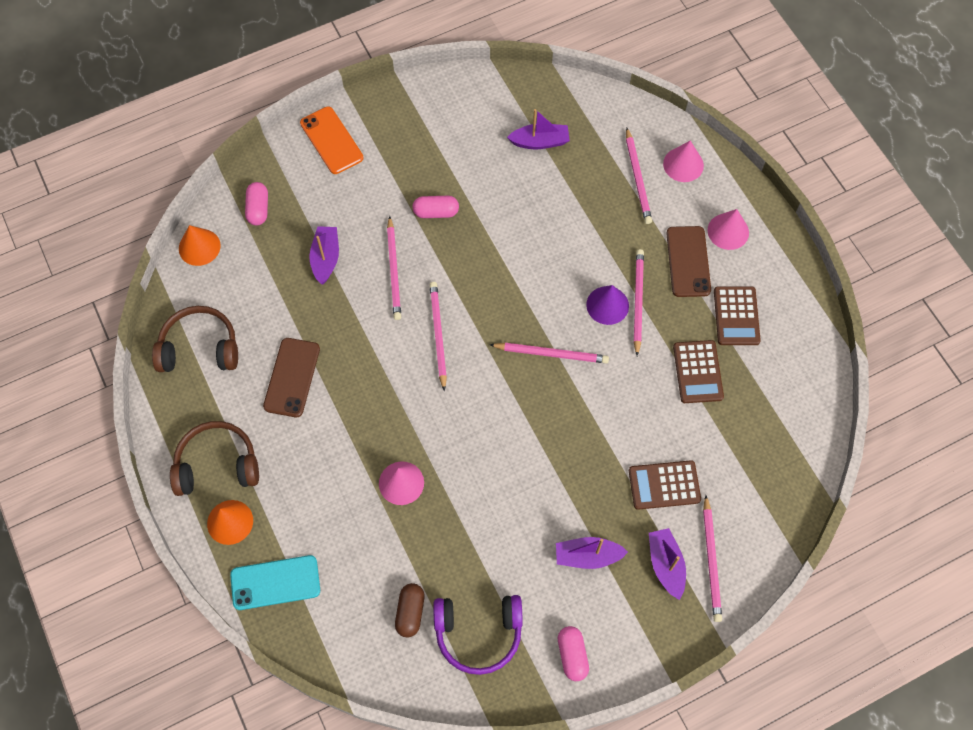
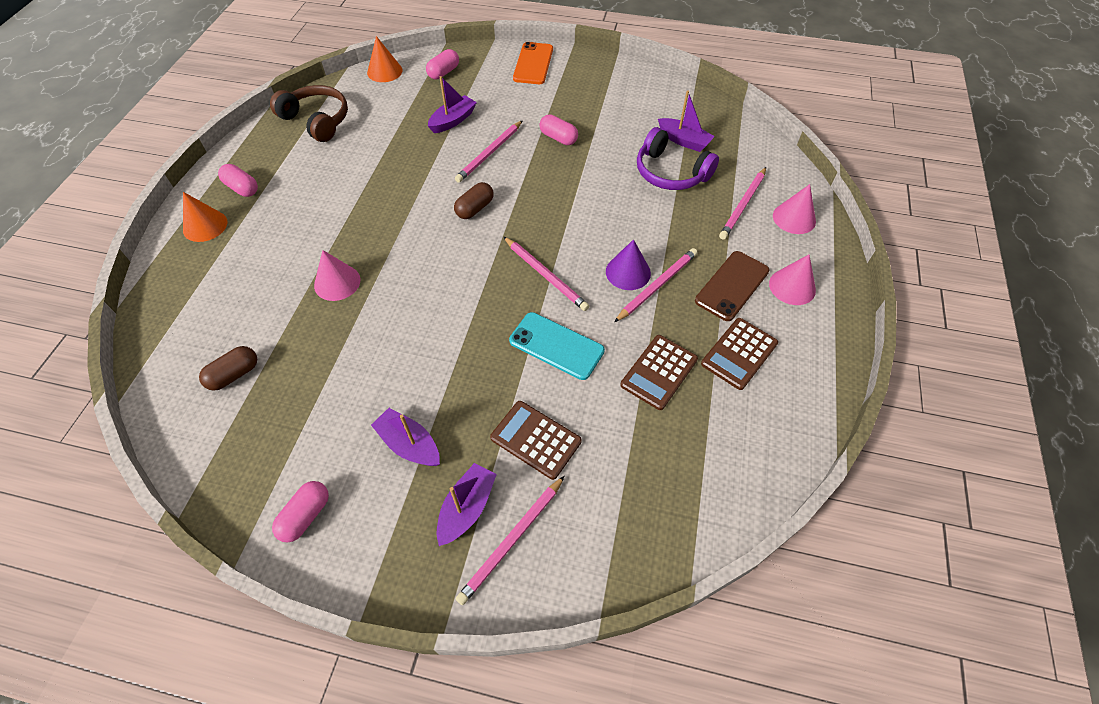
camera: 40 degrees right, 10 degrees down
brown headphones [170,421,259,496] -> pink capsule [218,164,258,197]
turquoise phone [230,555,320,610] -> turquoise phone moved to [509,312,605,380]
brown phone [263,338,320,417] -> none
pink pencil [429,282,447,391] -> brown capsule [454,182,494,219]
purple headphones [433,595,523,675] -> purple headphones moved to [637,127,719,190]

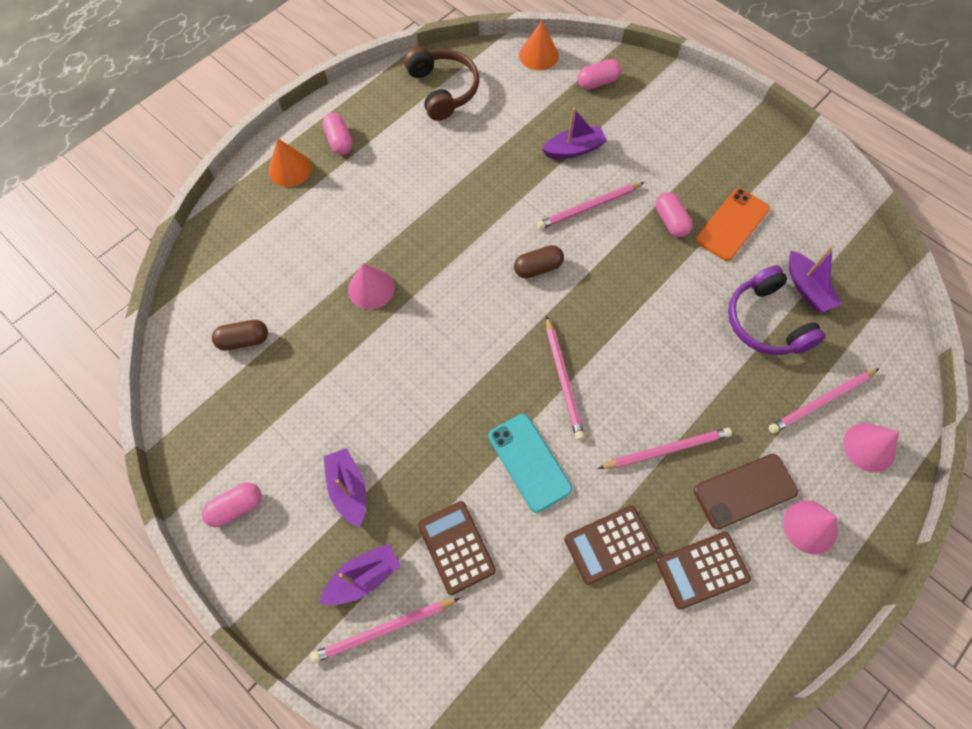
camera: 30 degrees right, 10 degrees up
orange phone [513,42,553,84] -> orange phone moved to [696,188,770,261]
purple cone [606,239,651,290] -> none

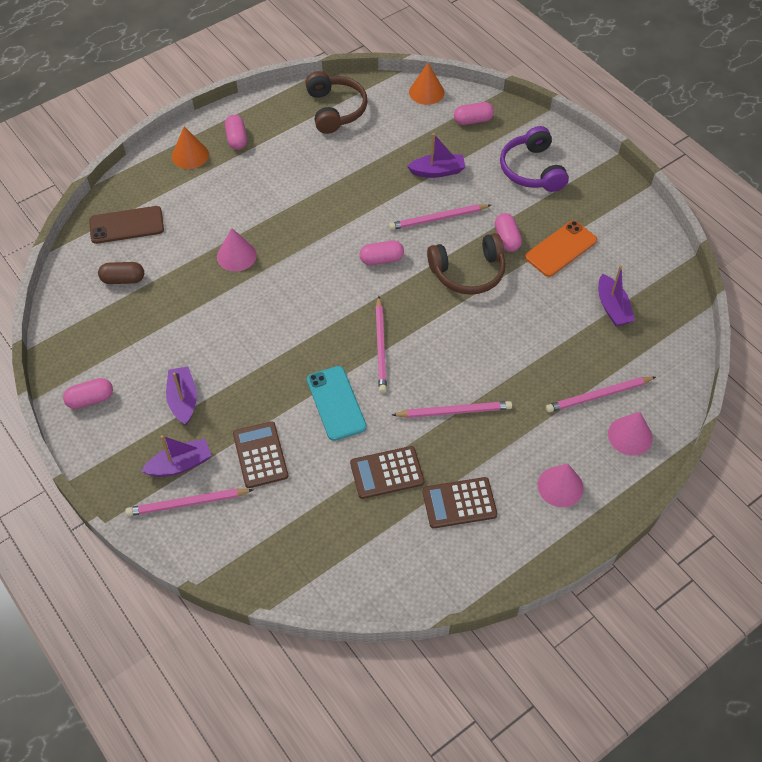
camera: 10 degrees right, 10 degrees down
brown capsule [514,245,564,278] -> pink capsule [360,241,404,265]
brown phone [694,454,798,529] -> brown phone moved to [89,206,164,244]
purple headphones [728,265,825,355] -> purple headphones moved to [500,126,569,192]
none -> brown headphones [427,233,506,295]

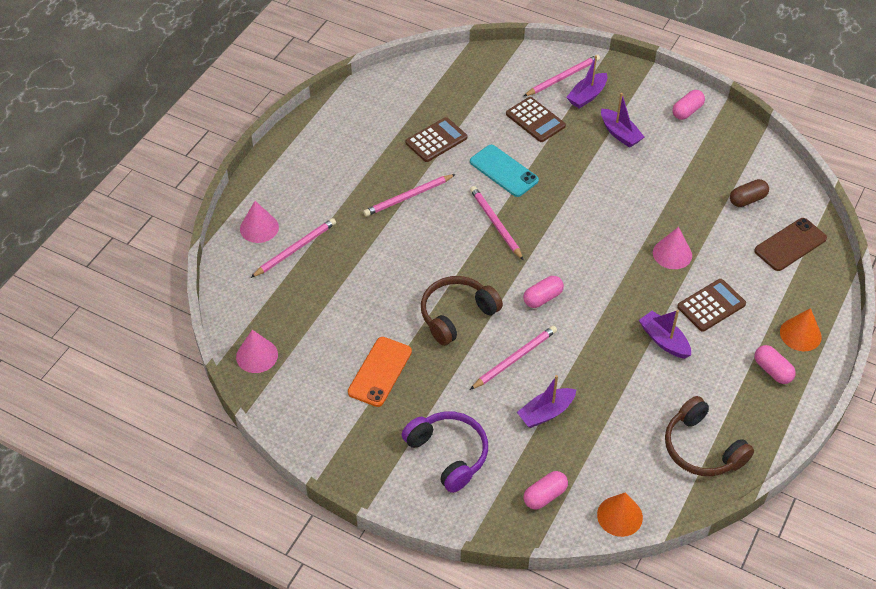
camera: 155 degrees right, 5 degrees down
brown calculator [422,477,497,528] -> brown calculator moved to [677,279,746,332]
pink capsule [495,213,522,252] -> none
pink cone [538,464,584,507] -> pink cone moved to [236,330,278,373]
purple boat [598,265,635,326] -> purple boat moved to [639,310,691,359]

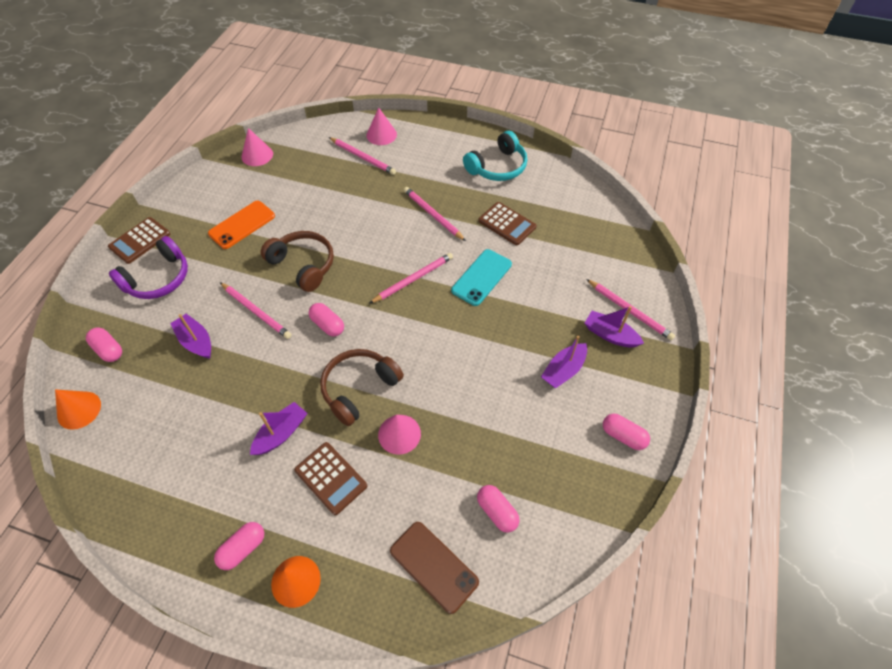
camera: 80 degrees right, 5 degrees up
orange phone [348,337,412,407] -> orange phone turned 60 degrees counterclockwise [208,201,275,249]
brown calculator [506,97,566,142] -> brown calculator moved to [108,217,170,264]
brown headphones [665,396,754,476] -> brown headphones moved to [320,349,404,426]
brown capsule [730,179,769,207] -> pink capsule [477,485,520,533]
none -> turquoise headphones [463,131,527,181]

